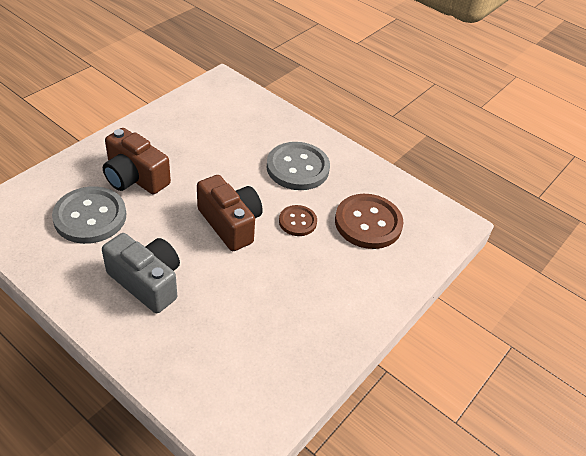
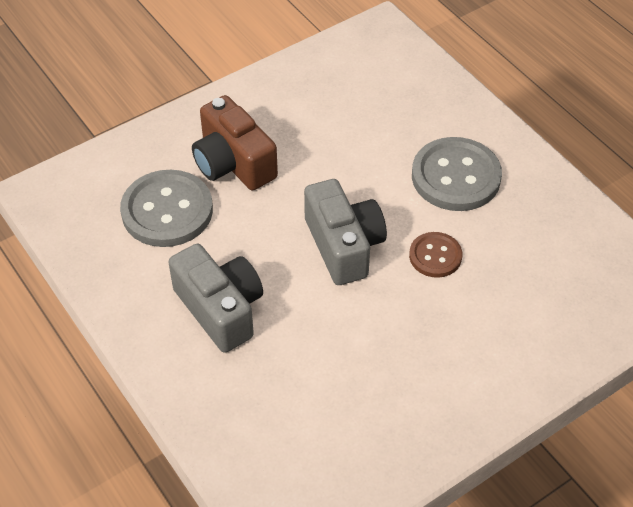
camera: 20 degrees right, 5 degrees up
brown camera [197,175,263,251] -> grey camera [304,179,387,285]
brown button [335,194,404,249] -> none

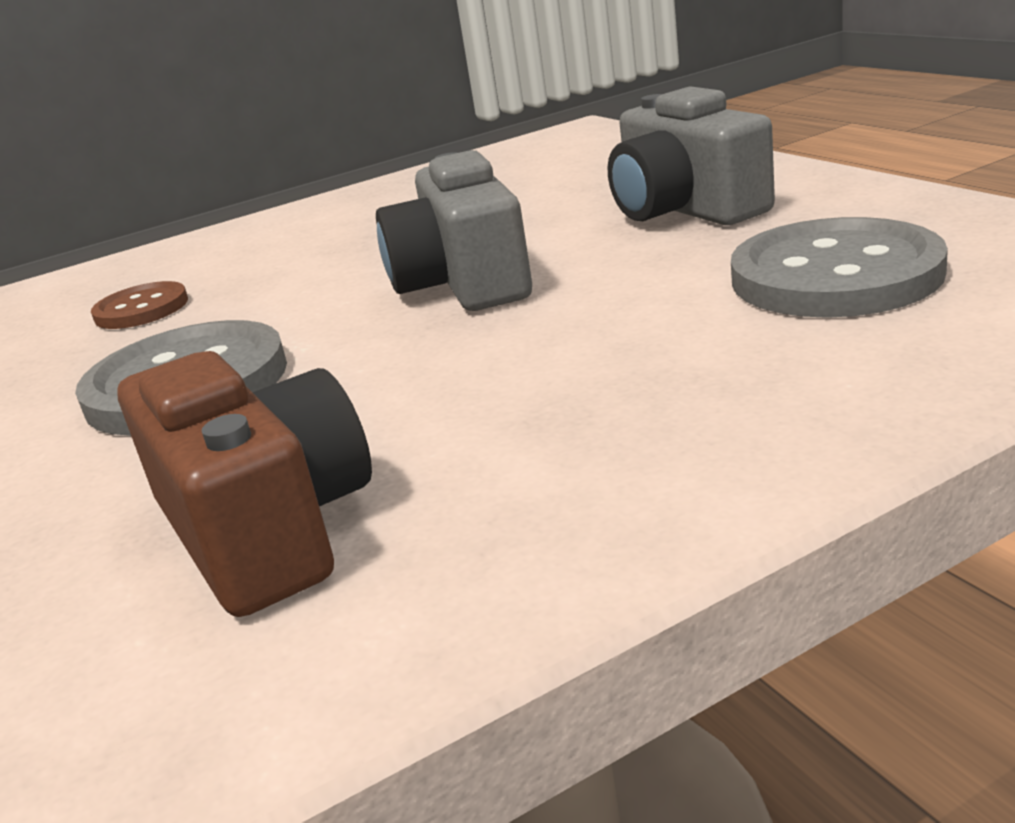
camera: 170 degrees left, 25 degrees down
brown camera [192,95,278,190] -> brown camera moved to [117,351,372,617]
brown button [409,232,462,278] -> brown button moved to [91,281,188,329]

